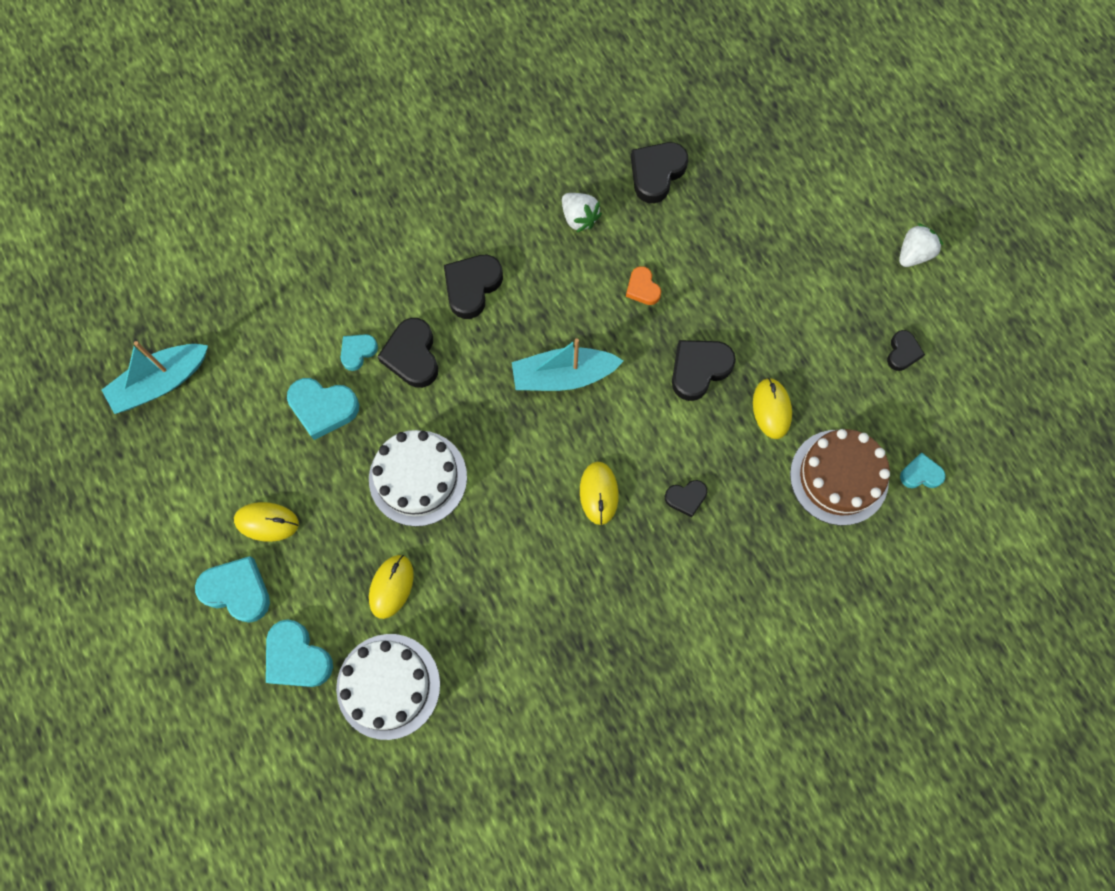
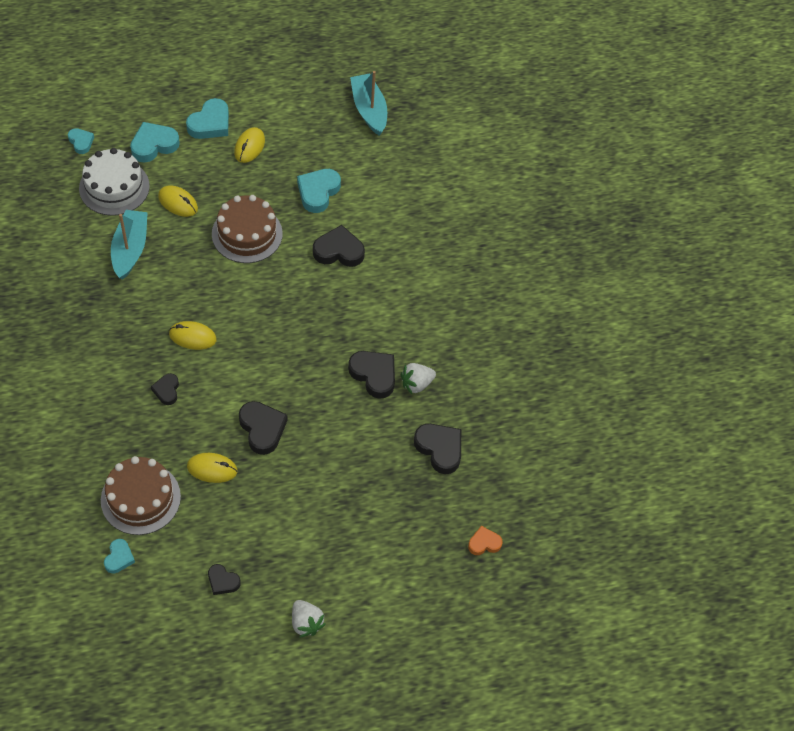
camera: 100 degrees right, 15 degrees down
turquoise heart [341,334,378,371] -> turquoise heart moved to [68,128,94,154]
white cake [369,430,467,527] -> brown cake [212,195,283,263]
black heart [444,255,503,319] -> black heart moved to [348,351,395,399]
turquoise boat [512,338,624,391] -> turquoise boat moved to [111,210,148,280]
orange heart [626,266,661,305] -> orange heart moved to [468,526,502,555]

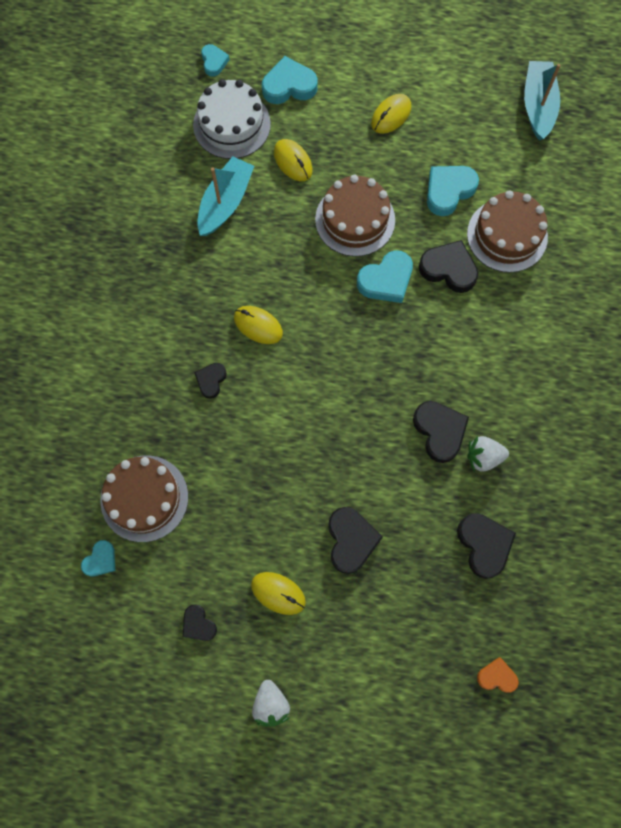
camera: 25 degrees right, 15 degrees up
turquoise heart [186,98,229,139] -> turquoise heart moved to [357,250,413,303]
yellow mouse [187,453,238,483] -> yellow mouse moved to [251,572,306,615]
black heart [239,401,287,455] -> black heart moved to [328,507,383,574]
none -> brown cake [467,190,548,273]

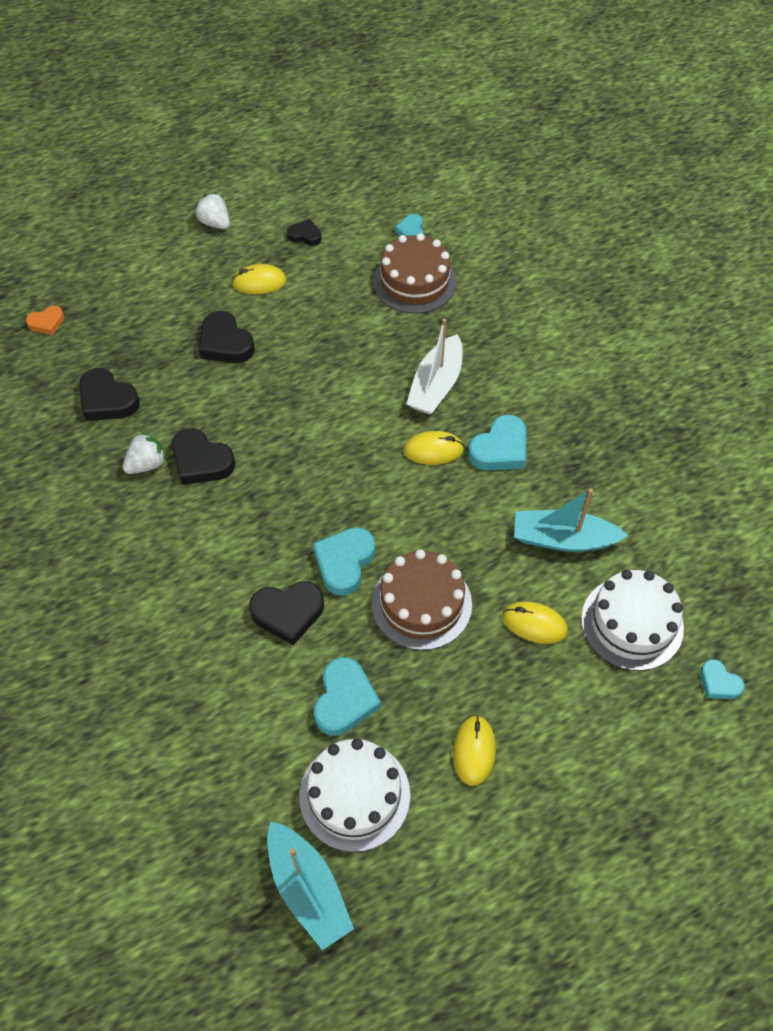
camera: 145 degrees right, 15 degrees down
black heart [194,363,227,399] -> white boat [406,319,462,415]
turquoise boat [197,157,254,236] -> turquoise boat turned 105 degrees clockwise [514,489,628,552]
turquoise heart [262,56,318,104] -> turquoise heart moved to [468,415,527,471]
brown cake [467,190,548,273] -> none
none -> white cake [299,738,410,852]

